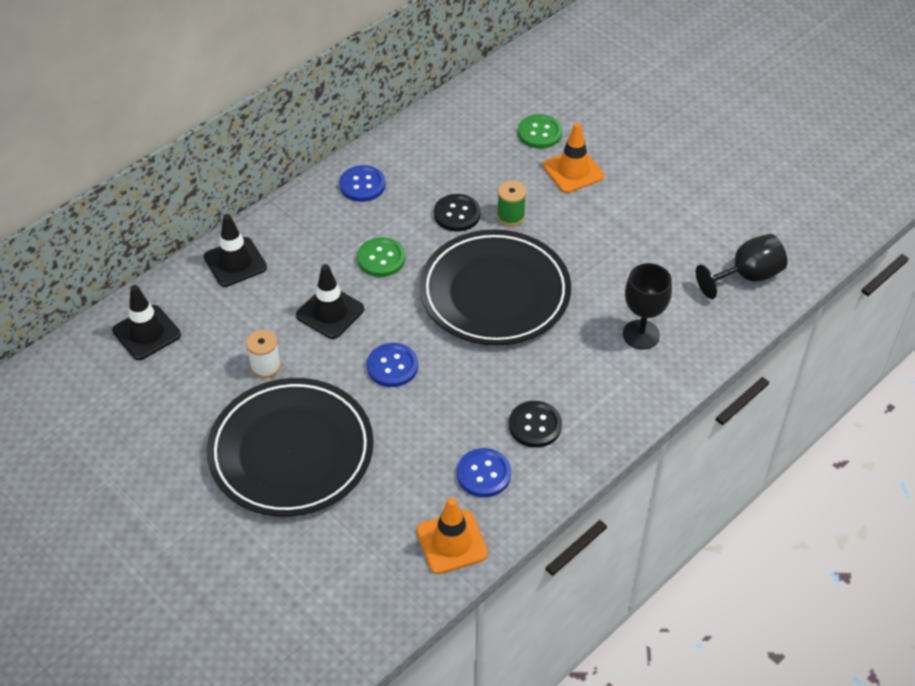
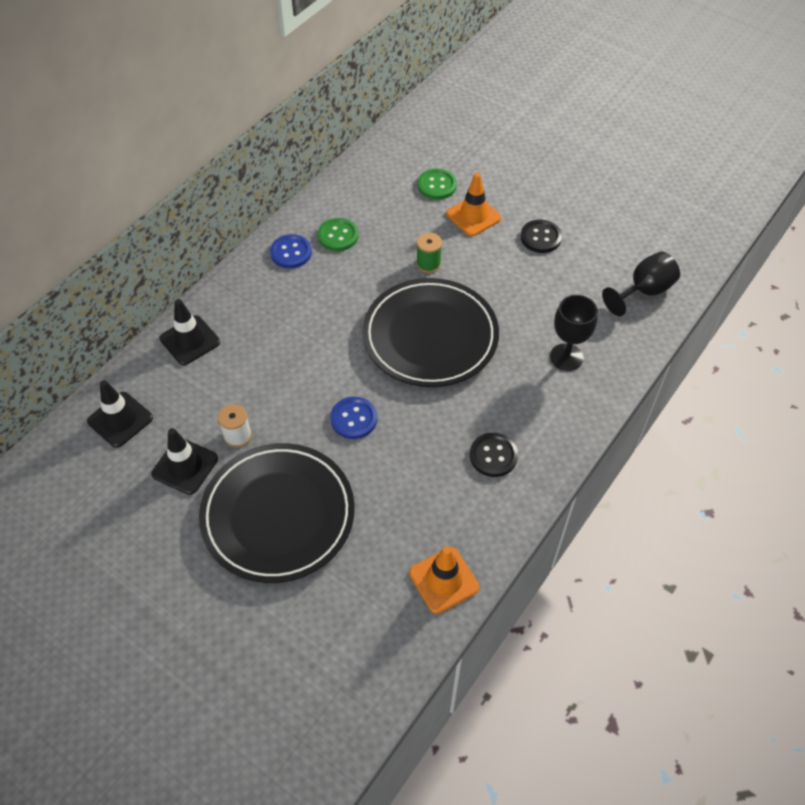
camera: 10 degrees left, 5 degrees up
black traffic cone [296,264,364,339] -> black traffic cone moved to [151,428,218,495]
green button [357,237,405,277] -> green button moved to [318,218,359,251]
black button [434,194,481,232] -> black button moved to [520,220,562,253]
blue button [457,448,511,497] -> none

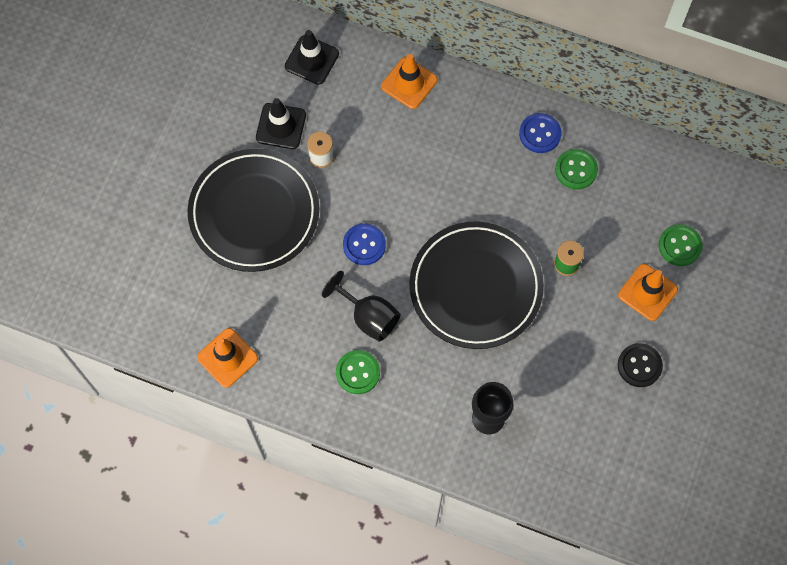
camera: 75 degrees right, 15 degrees up
black traffic cone [159,299,220,365] -> orange traffic cone [381,54,437,109]
black button [470,433,518,477] -> green button [336,350,380,394]
black goblet [602,252,680,316] -> black goblet moved to [322,271,401,342]

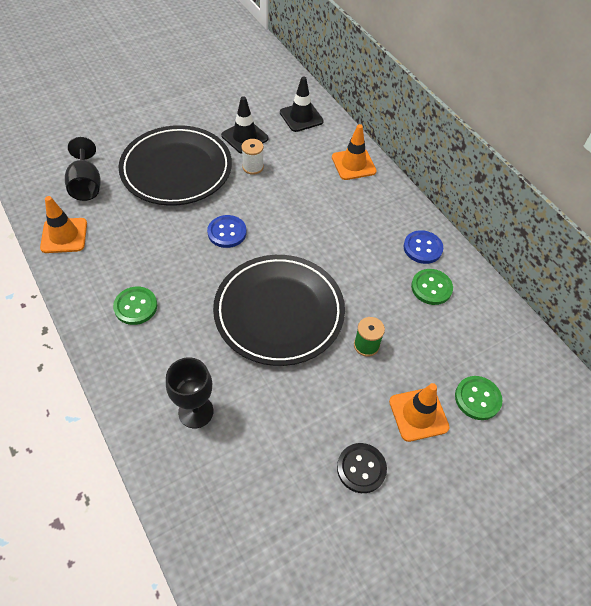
camera: 35 degrees right, 15 degrees down
black goblet [322,271,401,342] -> black goblet moved to [65,137,101,201]

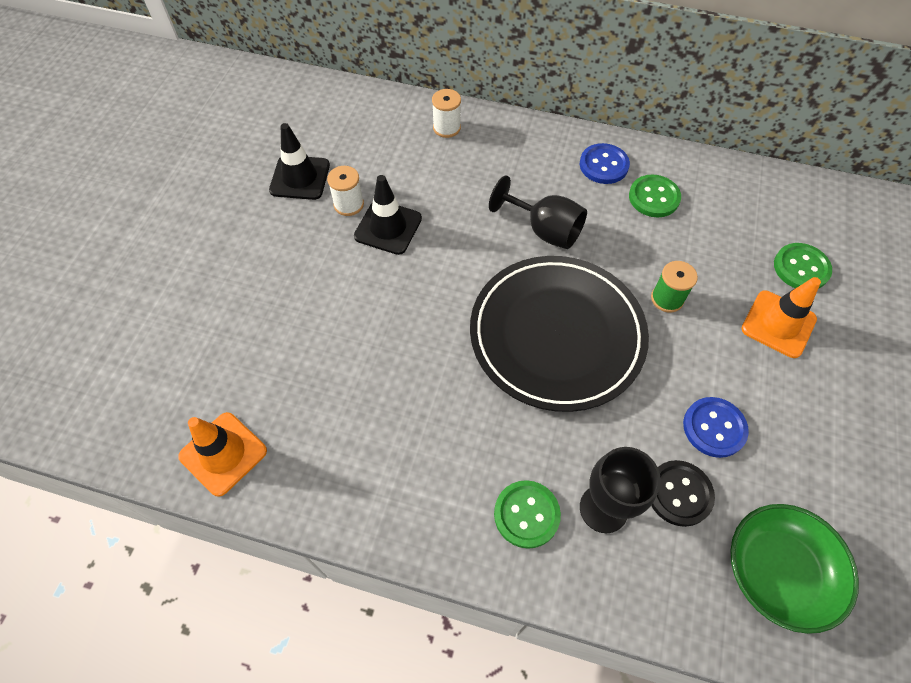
camera: 40 degrees left, 5 degrees up
black goblet [65,137,101,201] -> black goblet moved to [489,175,587,249]
green button [113,287,157,325] -> green button moved to [494,480,561,549]
black plate [118,125,232,206] -> none
blue button [207,215,247,248] -> blue button moved to [683,397,749,458]
black traffic cone [280,76,324,132] -> black traffic cone moved to [354,175,422,255]
orange traffic cone [332,124,377,180] -> white spool [432,89,461,138]
black button [337,443,387,493] -> black button moved to [651,460,715,527]
none -> green bowl [730,504,859,634]

